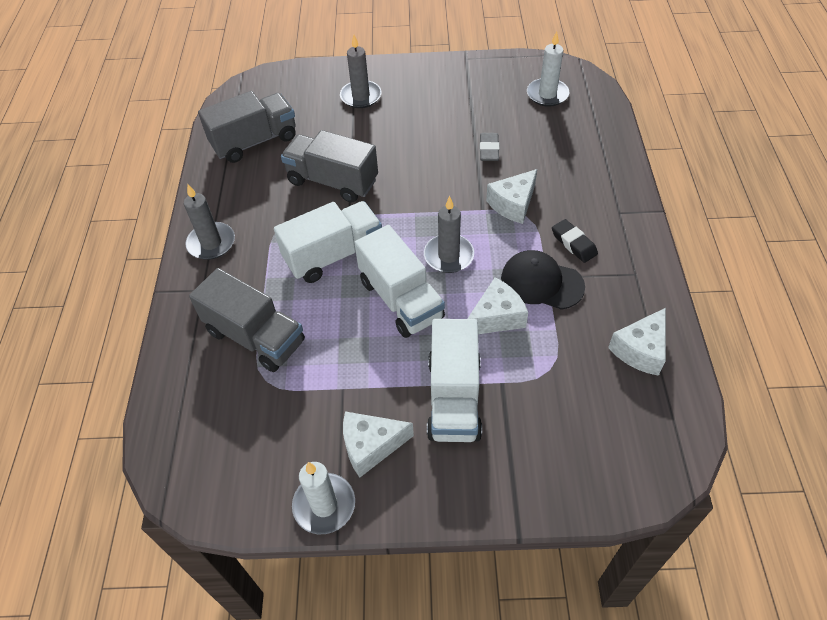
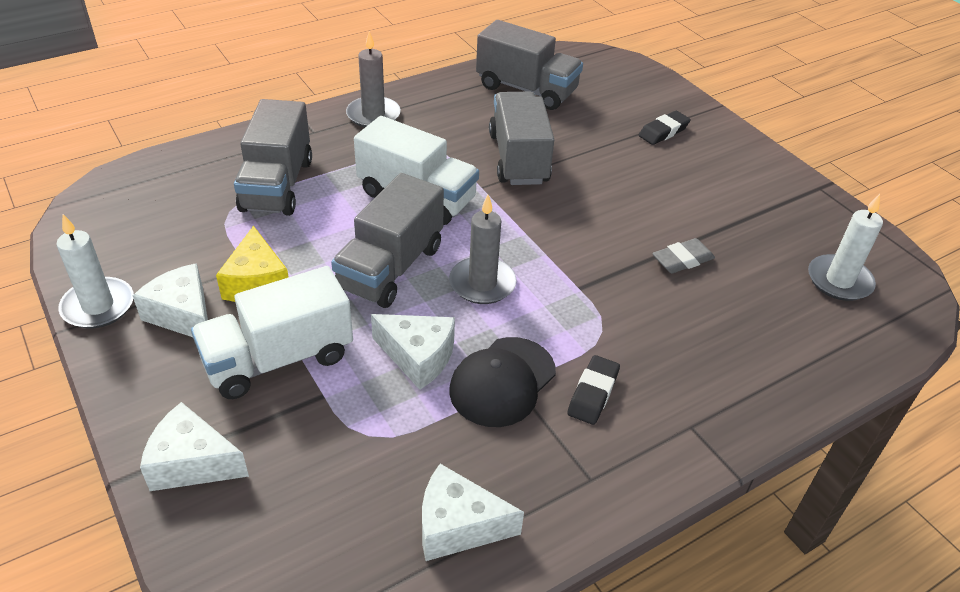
camera: 55 degrees right, 10 degrees down
grey candle [340,35,381,108] -> black eraser [639,111,691,145]
white truck [354,225,445,338] -> grey truck [331,173,444,308]
white cheese [486,169,537,224] -> white cheese moved to [140,402,249,491]
black cap [501,250,585,310] -> black cap turned 135 degrees counterclockwise [449,337,556,427]
none -> yellow cheese [216,226,288,302]

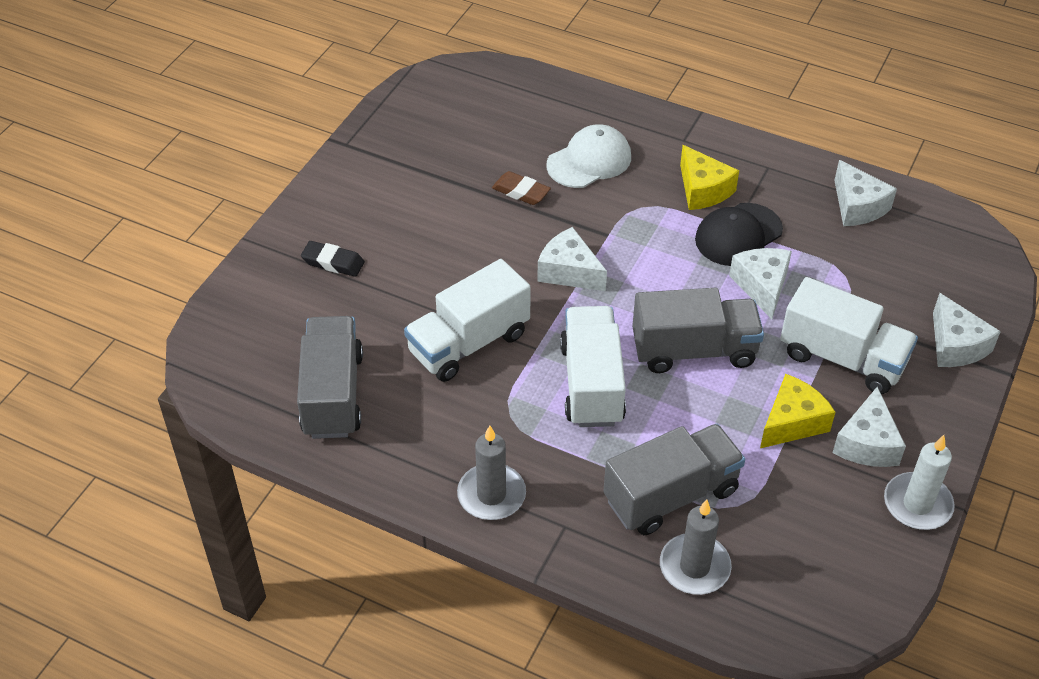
camera: 120 degrees left, 5 degrees up
grey candle [449,195,517,304] -> grey candle moved to [660,499,732,595]
black cap [449,337,556,427] -> black cap turned 135 degrees clockwise [695,203,783,266]
grey truck [489,92,554,185] -> white truck [404,259,531,382]
black eraser [567,355,620,425] -> yellow cheese [680,145,739,210]
grey eraser [652,238,715,273] -> brown eraser [492,171,551,205]
white candle [808,194,883,301] -> none
none -> white cheese [537,227,607,291]
none -> white cap [546,124,631,188]

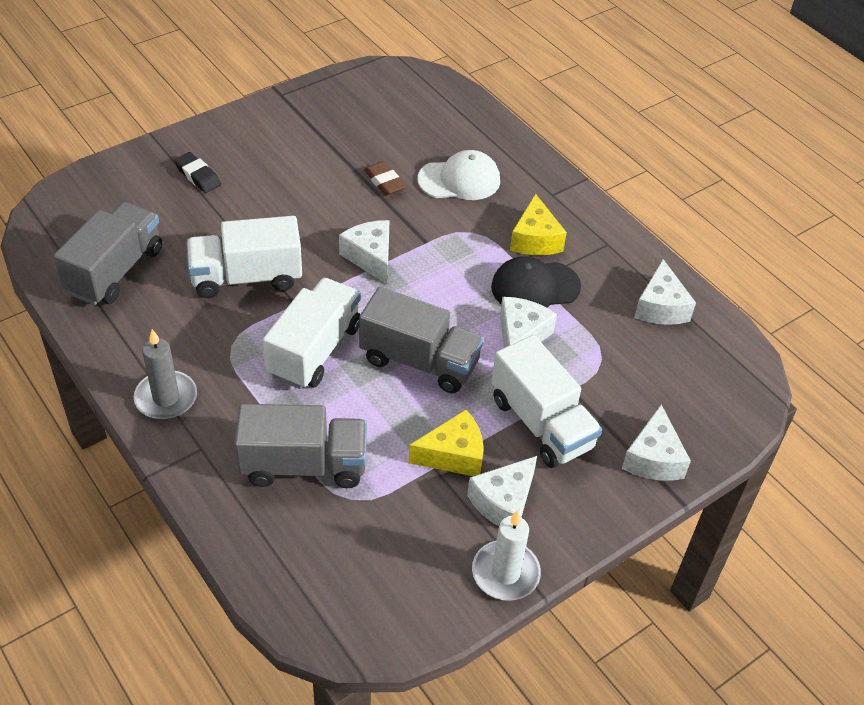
camera: 25 degrees right, 0 degrees up
grey candle [660,499,732,595] -> none

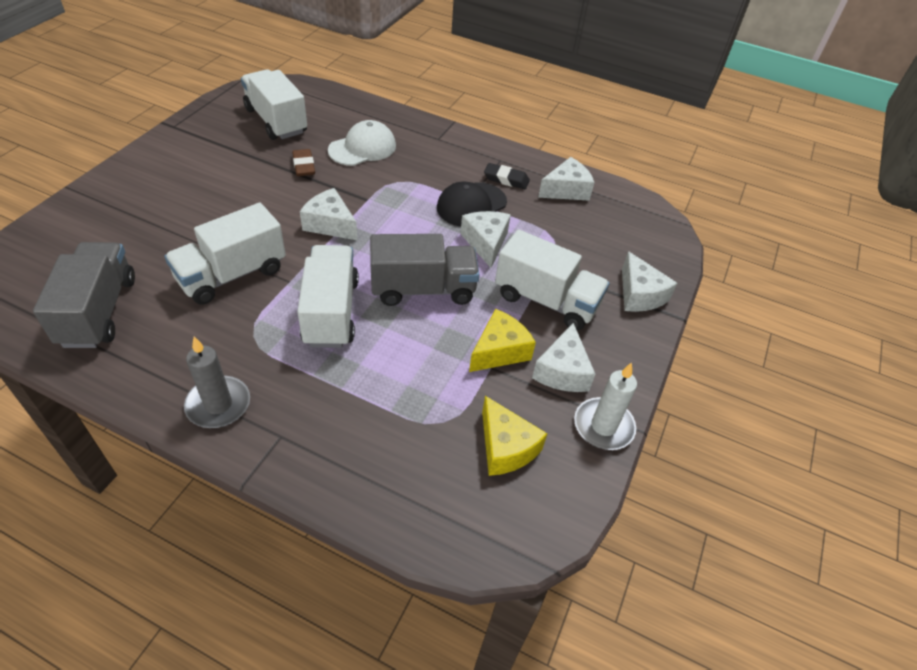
camera: 30 degrees left, 0 degrees up
black eraser [174,152,221,193] -> black eraser moved to [484,163,530,189]
grey truck [234,404,367,488] -> none
brown eraser [364,161,406,195] -> brown eraser turned 45 degrees clockwise [292,149,315,176]
yellow cheese [510,194,567,255] -> yellow cheese moved to [482,396,548,476]
white cheese [634,259,696,325] -> white cheese turned 90 degrees counterclockwise [538,157,595,201]
none -> white truck [241,69,307,140]

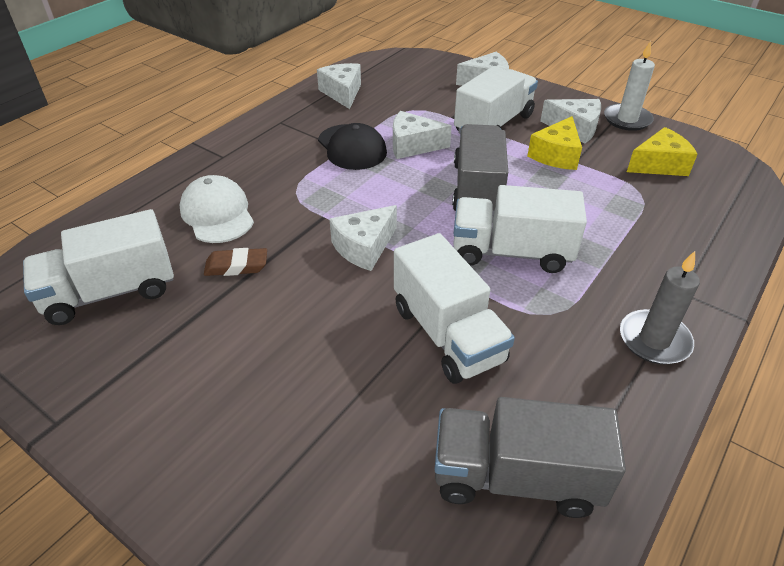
camera: 75 degrees left, 5 degrees down
yellow cheese [469,309,536,372] -> yellow cheese turned 120 degrees counterclockwise [527,116,582,170]
black eraser [484,163,530,189] -> none

